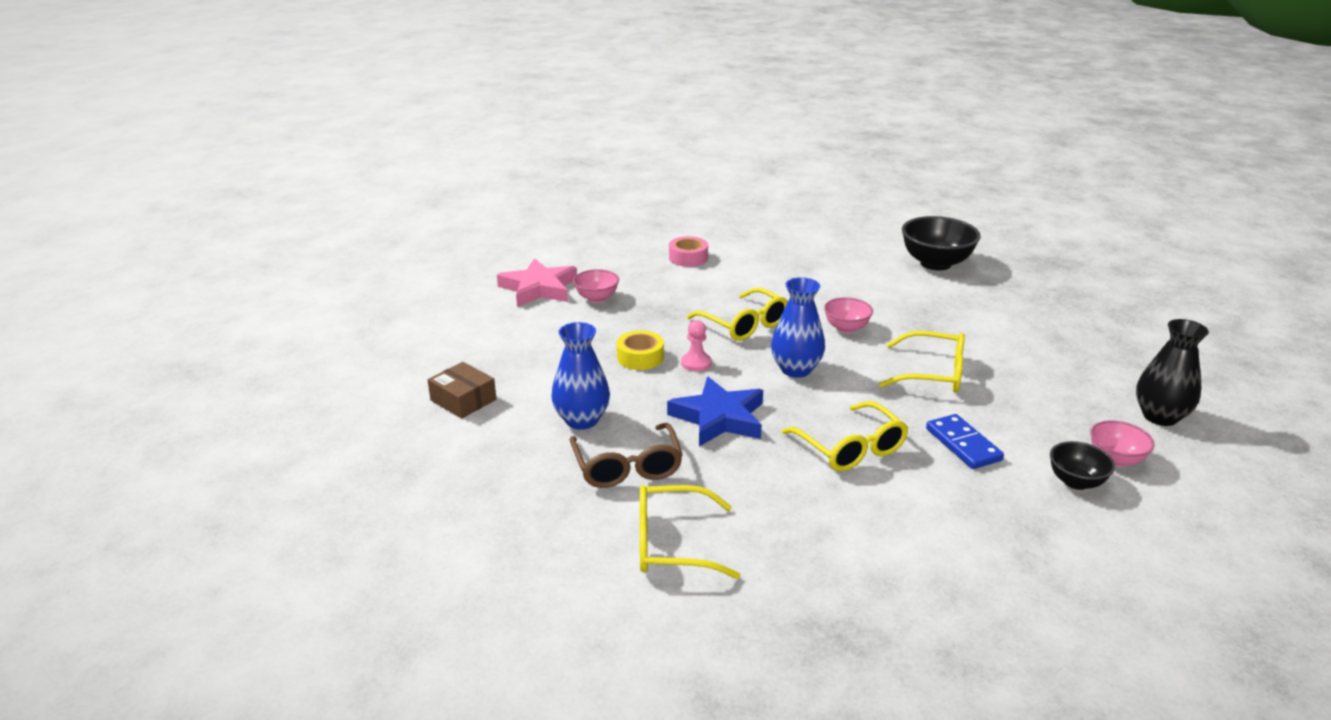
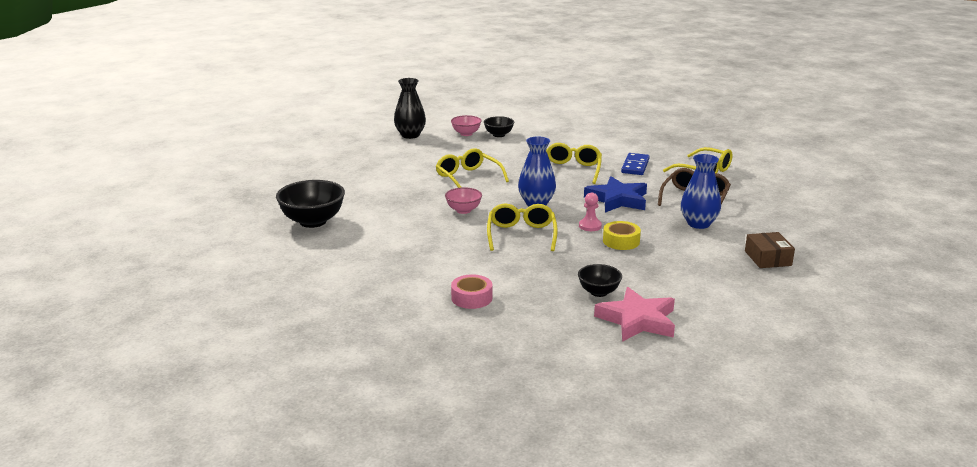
camera: 140 degrees left, 5 degrees down
pink bowl [573,269,619,303] -> black bowl [578,264,622,297]
blue domino [926,414,1004,469] -> blue domino moved to [621,153,650,175]

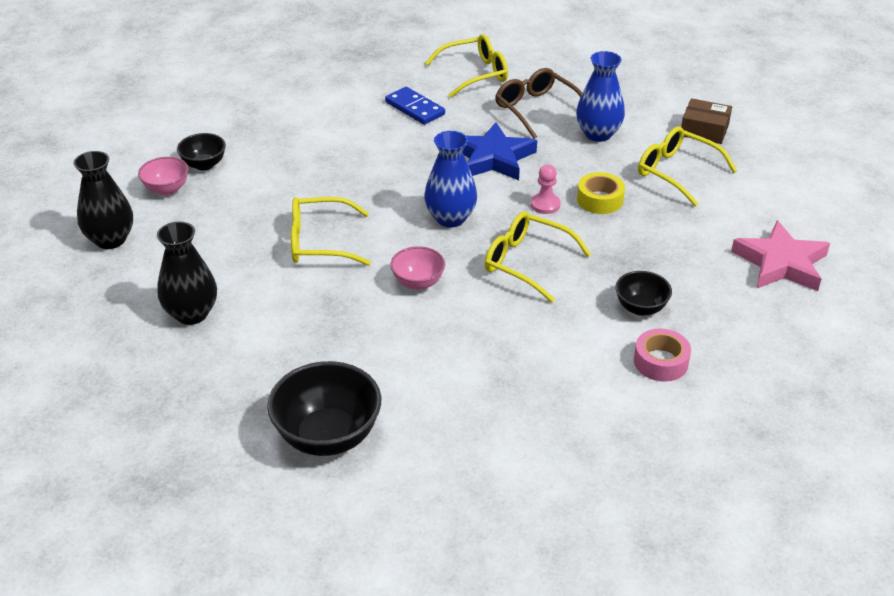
camera: 60 degrees left, 15 degrees up
yellow glasses [546,143,602,184] -> yellow glasses moved to [638,126,737,206]
black bowl [578,264,622,297] -> black bowl moved to [615,271,672,316]
none -> black vase [157,221,217,325]

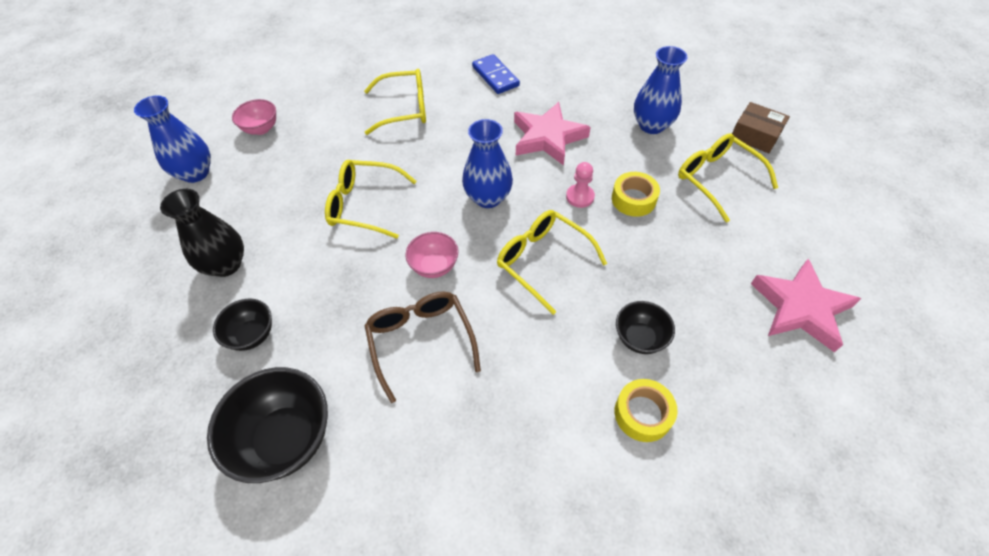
camera: 15 degrees right, 15 degrees up
black vase [73,151,133,249] -> blue vase [134,95,211,183]
black bowl [177,133,226,170] -> black bowl moved to [213,299,272,351]
yellow glasses [425,34,508,98] -> yellow glasses moved to [364,69,426,135]
blue star [462,122,537,180] -> pink star [514,102,591,166]
brown glasses [495,68,582,139] -> brown glasses moved to [364,291,481,403]
pink tape [634,329,691,382] -> yellow tape [615,379,677,442]

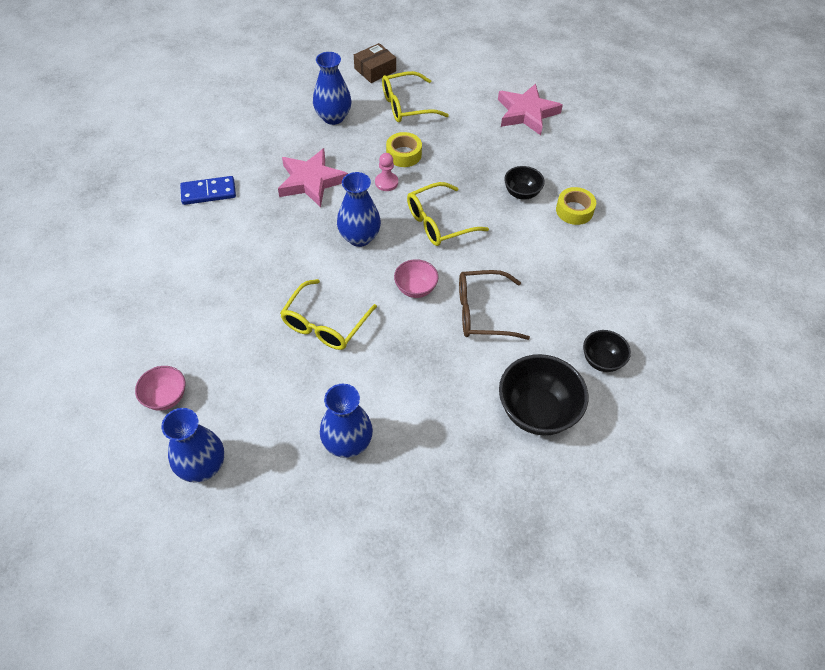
camera: 75 degrees left, 0 degrees up
black vase [160,189,244,277] -> blue vase [320,384,373,458]
black bowl [213,299,272,351] -> black bowl moved to [583,330,631,372]
yellow glasses [364,69,426,135] -> none

